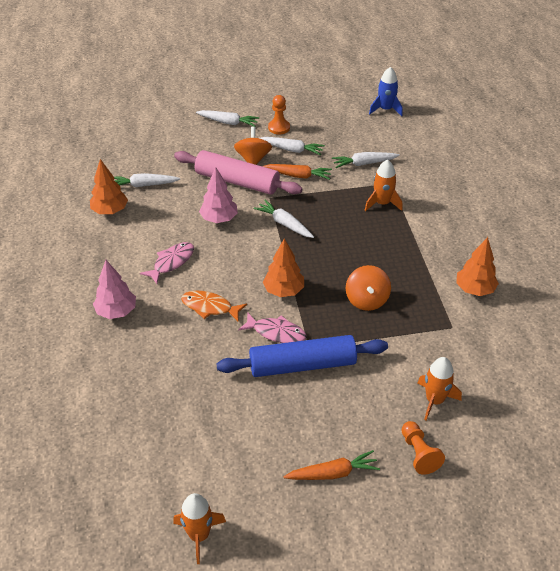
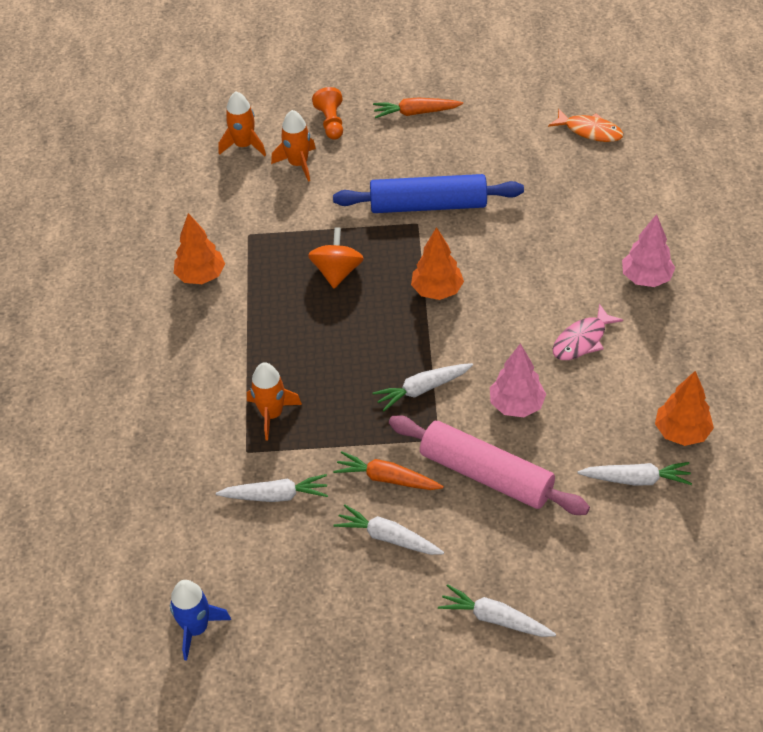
camera: 170 degrees left, 5 degrees up
orange rocket [173,493,226,564] -> orange rocket moved to [219,91,266,156]
orange fish [181,291,247,321] -> orange fish moved to [548,109,624,142]
orange spinning top [234,127,272,165] -> none
pink fish [238,312,306,343] -> none
white carrot [253,200,314,238] -> white carrot turned 105 degrees clockwise [373,363,473,411]
orange pawn [268,95,290,135] -> none

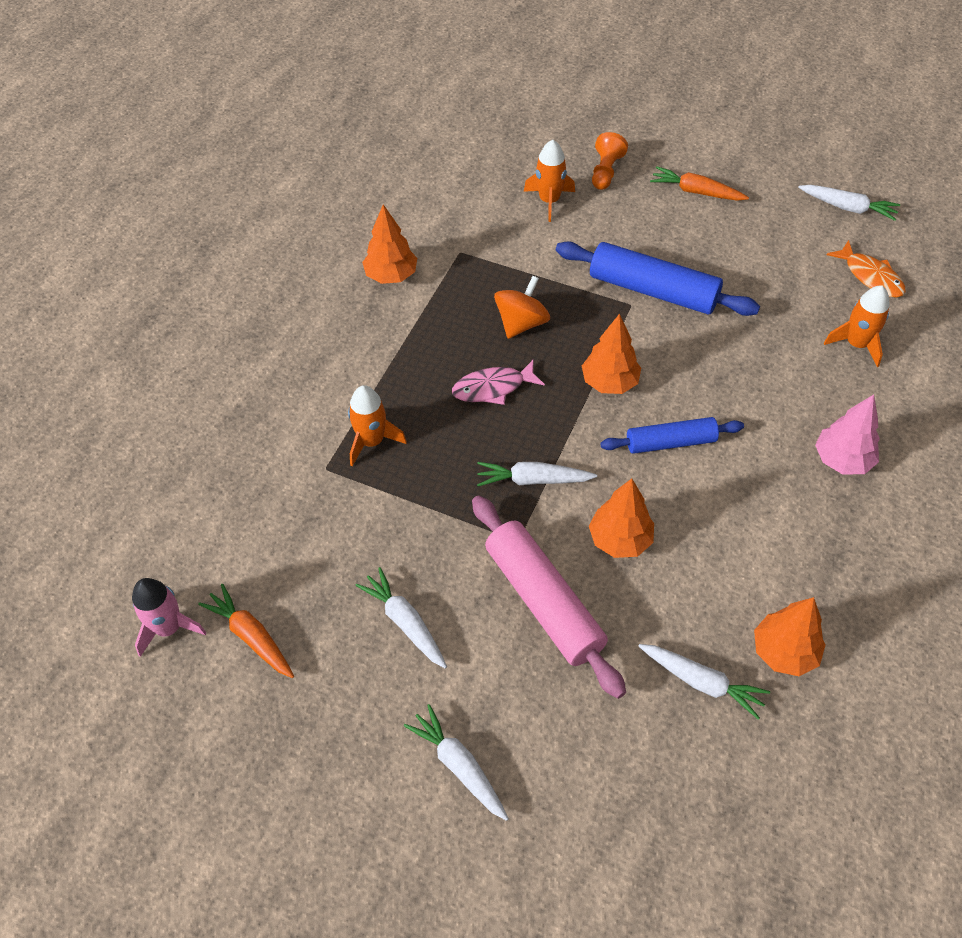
camera: 25 degrees right, 5 degrees up
blue rocket [170,580,231,661] -> pink rocket [132,578,207,657]
white carrot [216,474,328,502] -> white carrot moved to [798,185,900,221]
orange rocket [219,91,266,156] -> orange rocket moved to [824,285,890,367]
orange carrot [333,451,444,490] -> orange carrot moved to [198,584,294,678]
pink tree [490,343,546,417] -> orange tree [589,478,654,558]
pink fish [553,304,623,360] -> pink fish moved to [452,360,545,405]
none -> blue rolling pin [600,417,744,454]

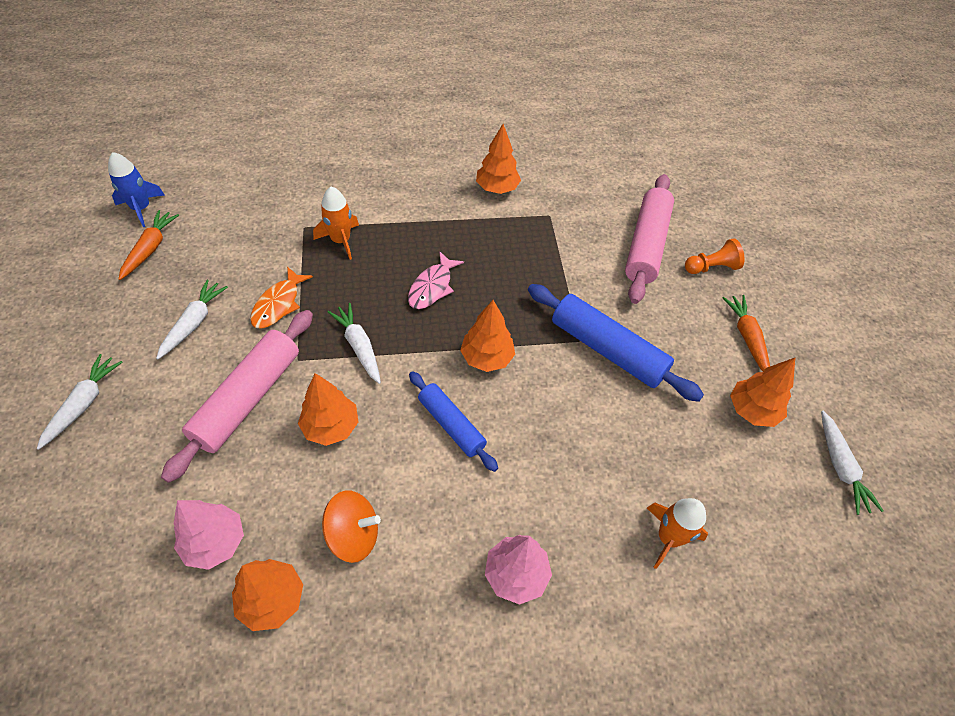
camera: 55 degrees right, 0 degrees up
pink rocket [132,578,207,657] -> blue rocket [108,152,165,227]
pink fish [452,360,545,405] -> pink fish turned 105 degrees counterclockwise [408,251,464,309]
orange spinning top [494,276,550,339] -> orange spinning top moved to [322,490,381,563]
orange rocket [524,139,575,222] -> pink rolling pin [625,174,674,304]
blue rolling pin [556,241,760,316] -> blue rolling pin turned 45 degrees counterclockwise [528,284,704,402]
white carrot [638,644,770,719] -> pink tree [173,500,244,570]
orange fish [827,240,906,298] -> orange fish moved to [250,267,313,329]
none -> orange tree [730,358,795,427]

